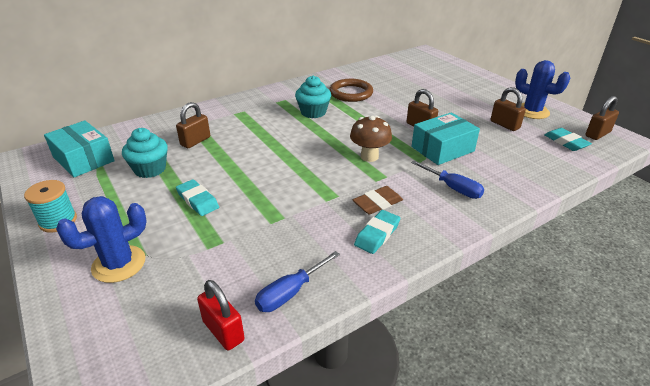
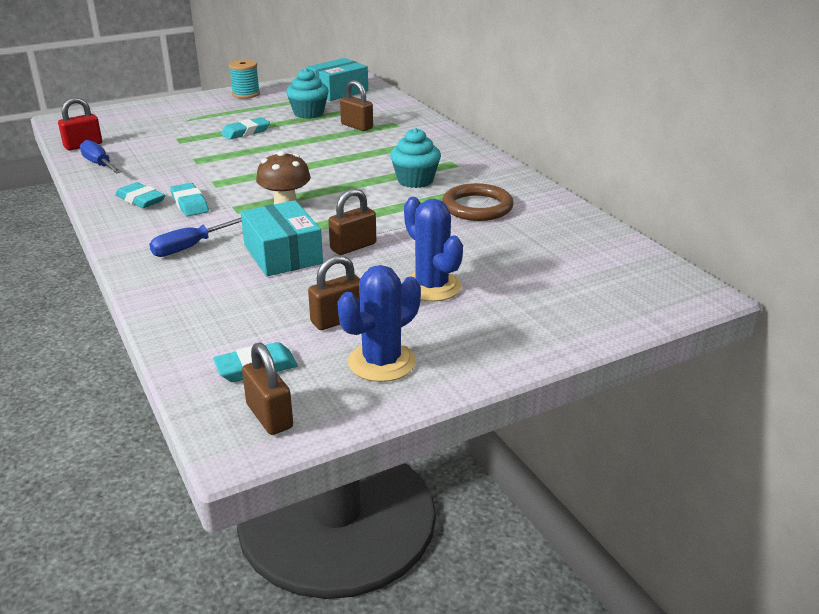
camera: 95 degrees right, 5 degrees down
blue cactus [56,196,147,283] -> blue cactus moved to [404,197,463,302]
brown eraser [353,186,403,214] -> turquoise eraser [170,183,209,216]

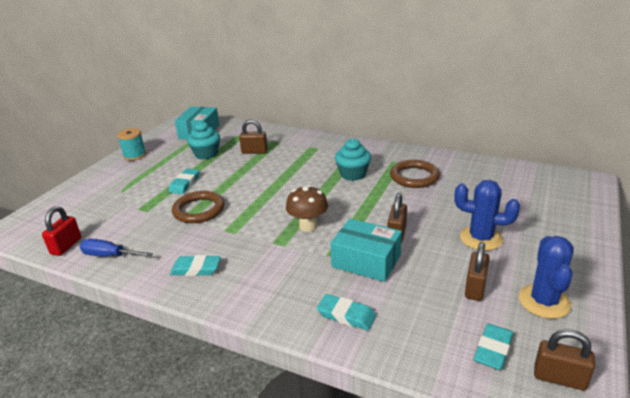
camera: 35 degrees left, 0 degrees up
blue screwdriver [149,218,242,257] -> none
turquoise eraser [170,183,209,216] -> turquoise eraser moved to [317,294,376,330]
none -> brown ring [172,191,225,223]

